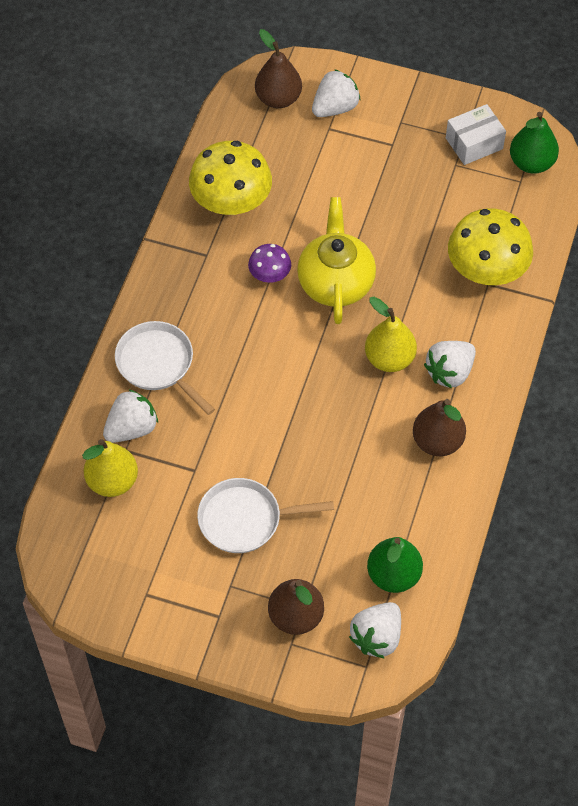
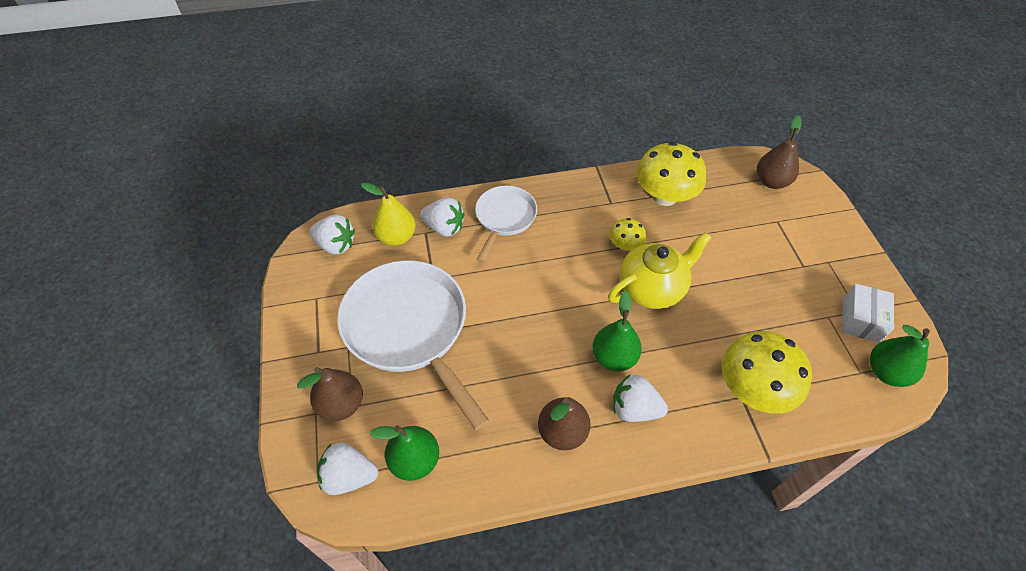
camera: 60 degrees right, 5 degrees down
white pan [197,478,334,553] -> white pan [337,260,489,430], size x1.80
purple mushroom [248,244,291,283] -> yellow mushroom [609,218,646,251]
white strawberry [312,69,360,117] -> white strawberry moved to [309,215,355,255]
yellow pear [365,297,417,372] -> green pear [592,291,642,372]
white box [446,104,506,165] -> white box turned 75 degrees clockwise [841,284,894,343]

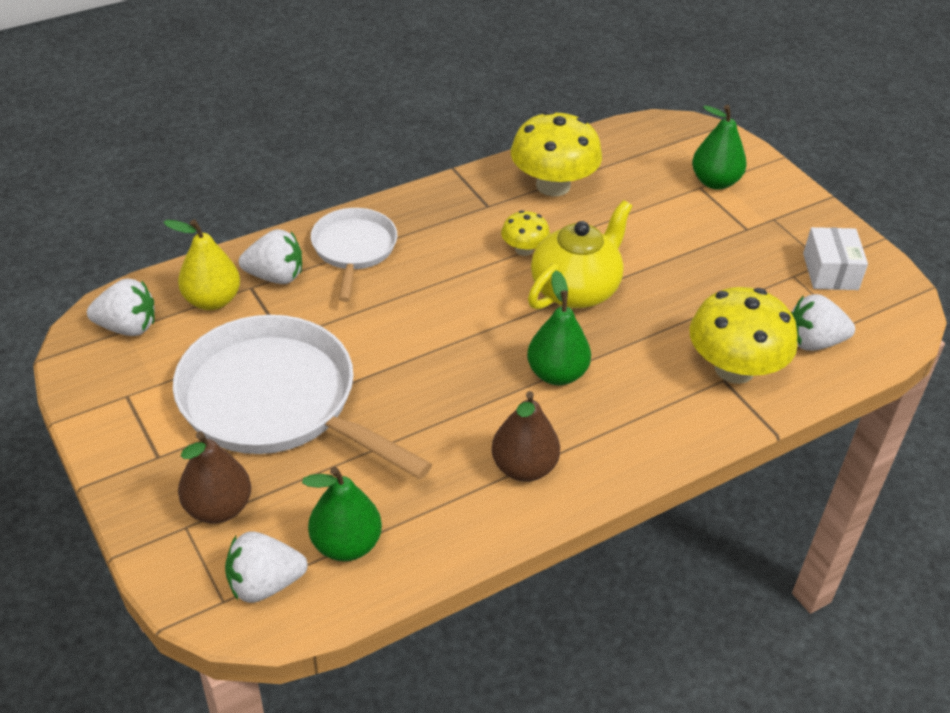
camera: 20 degrees left, 10 degrees down
white strawberry [613,374,668,422] -> white strawberry moved to [791,294,855,351]
brown pear [757,115,802,189] -> none
green pear [870,325,930,387] -> green pear moved to [692,105,747,190]

